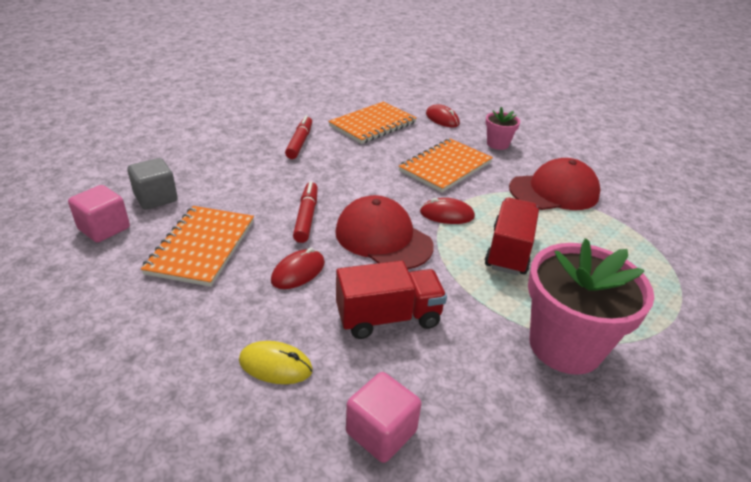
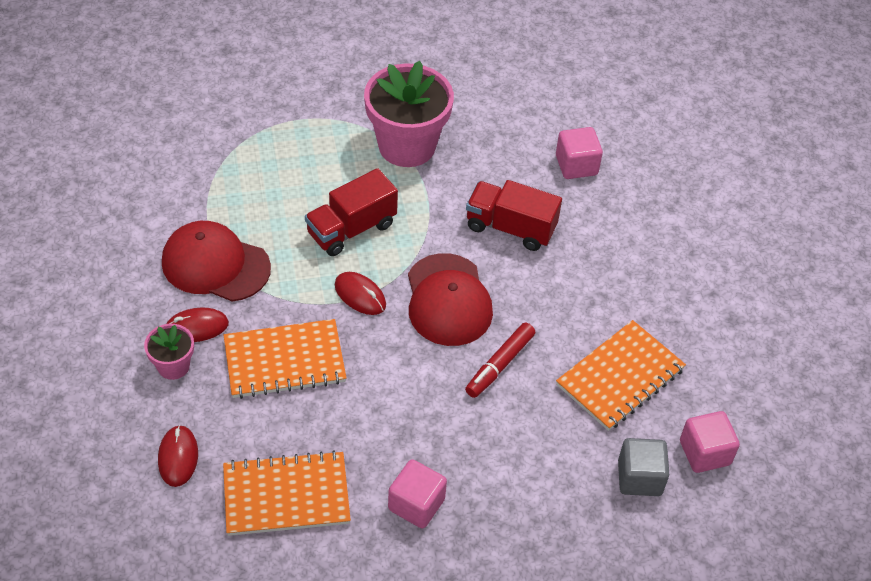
camera: 145 degrees left, 15 degrees up
yellow mouse [239,341,313,384] -> none
red mouse [271,248,325,289] -> red mouse moved to [166,308,229,342]
red marker [285,115,312,159] -> pink cube [388,459,447,528]

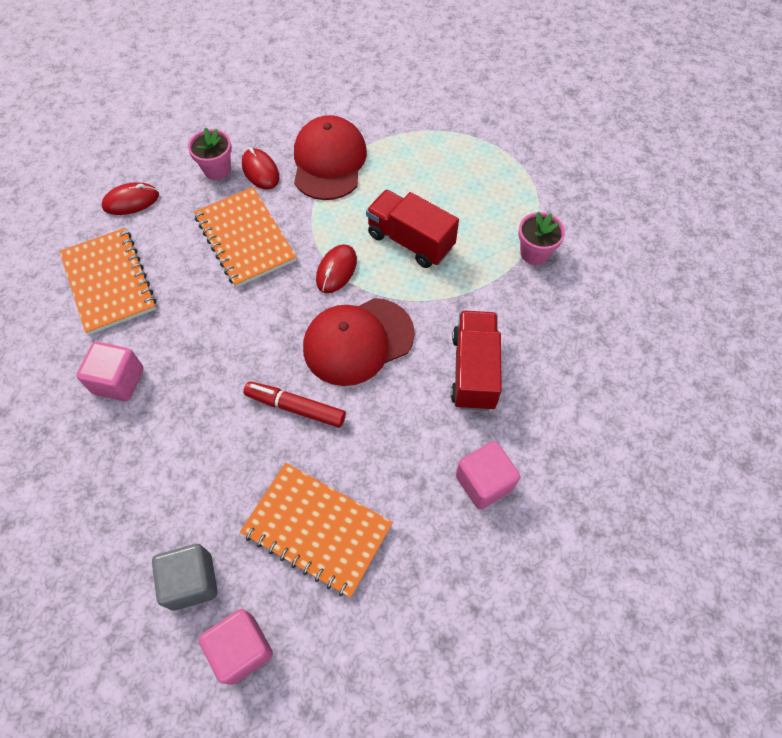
camera: 75 degrees right, 10 degrees up
pink flower pot [364,61,454,167] -> pink flower pot [518,212,565,265], size x0.49
pink cube [556,127,603,179] -> pink cube moved to [456,441,520,509]

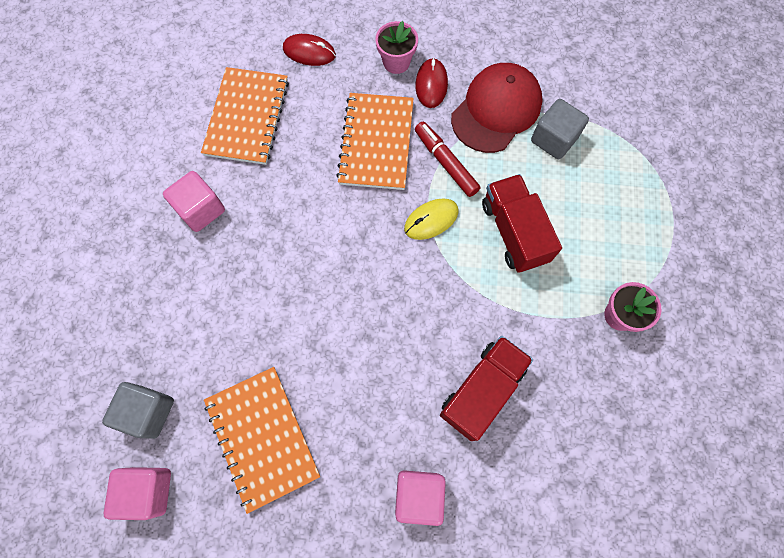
camera: 35 degrees right, 10 degrees up
red marker [244,381,346,428] -> red marker moved to [415,122,480,197]
red cap [303,298,415,386] -> none
red mouse [316,244,357,293] -> yellow mouse [404,198,459,240]
none -> grey cube [531,99,589,159]

